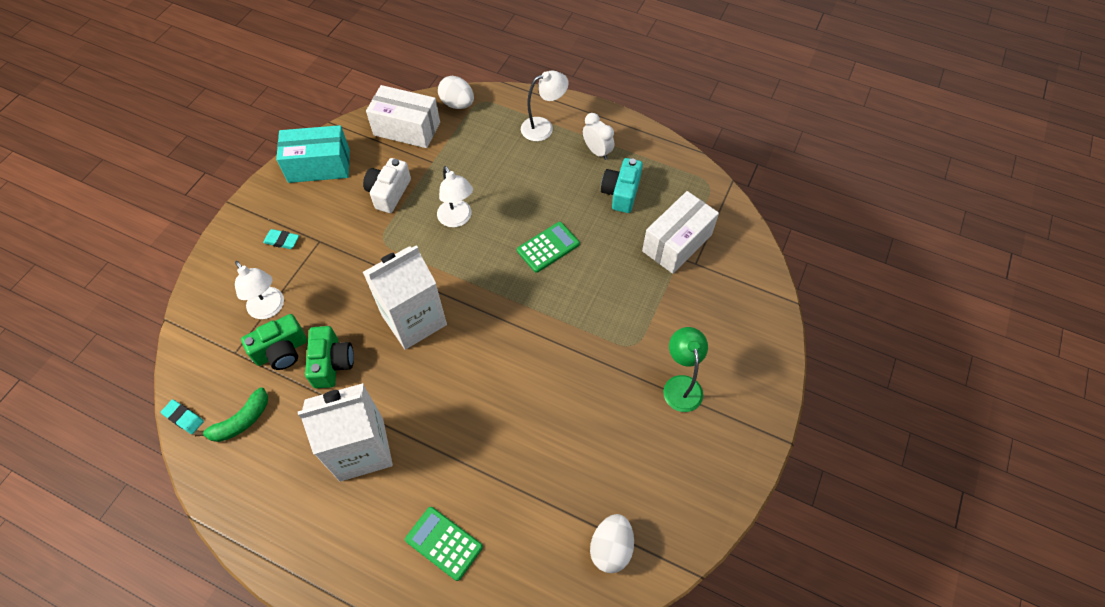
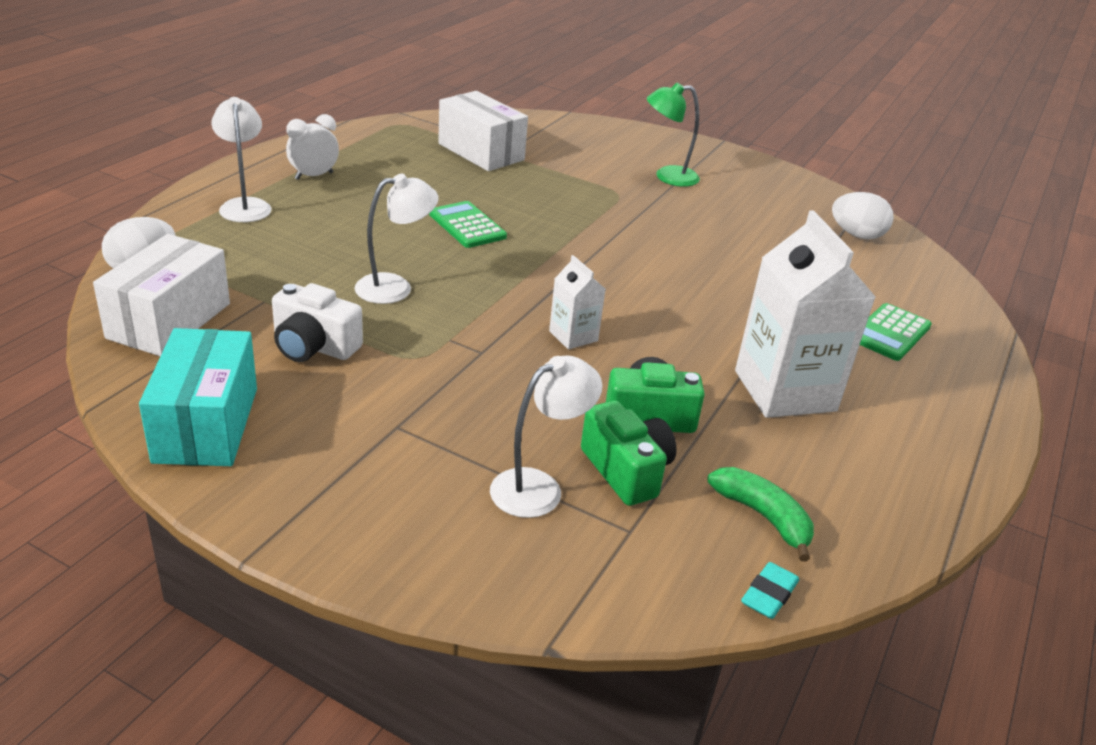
camera: 90 degrees left, 25 degrees down
turquoise eraser [263,229,299,249] -> none
white carton [363,245,447,350] -> white carton [549,255,605,349], size x0.48
turquoise camera [601,158,643,213] -> none

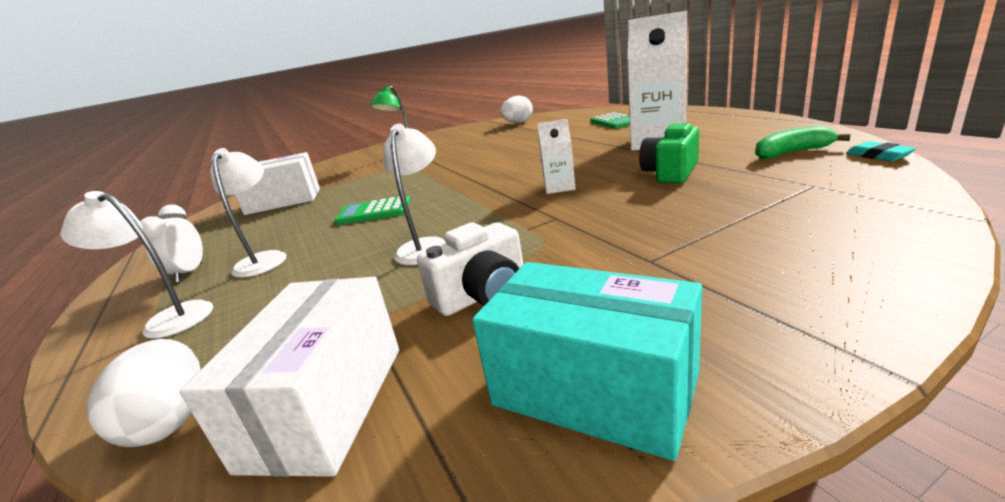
camera: 50 degrees left, 10 degrees down
white box [93,234,230,356] -> white box turned 45 degrees clockwise [180,277,399,477]
white lamp [490,356,602,518] -> white lamp moved to [210,148,287,278]
green camera [581,400,676,506] -> none

